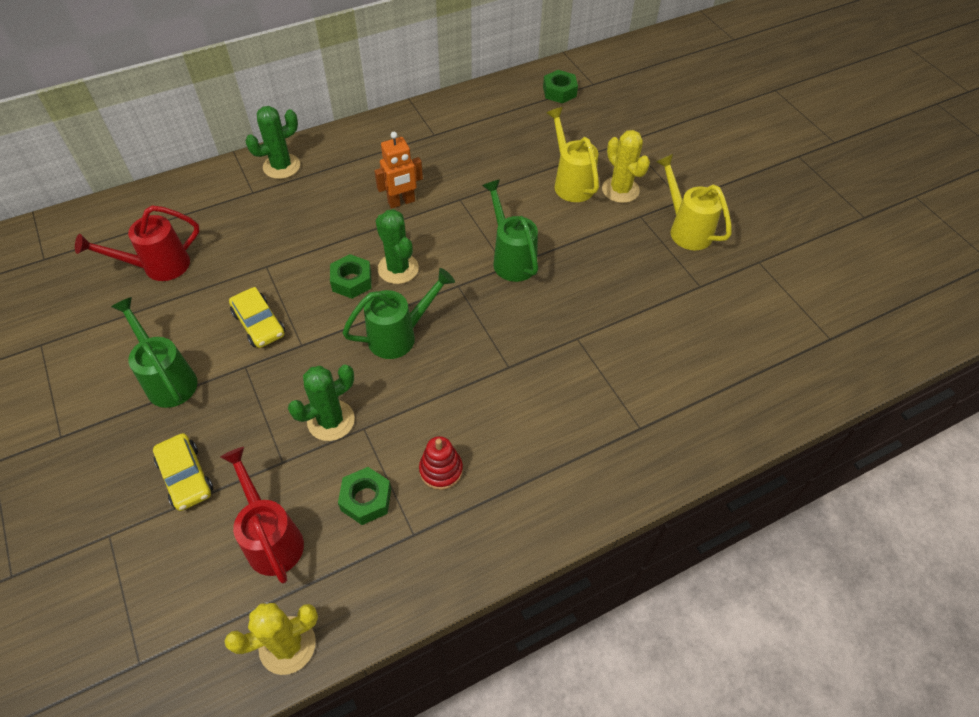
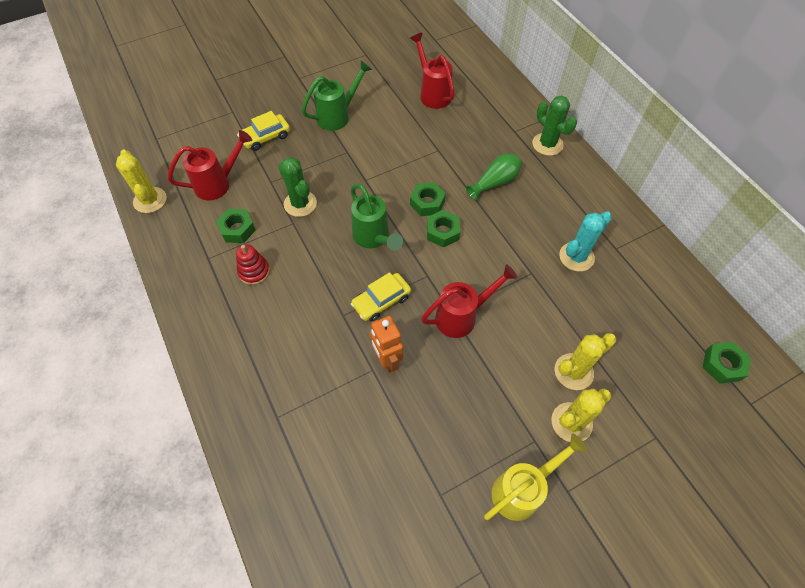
camera: 90 degrees right, 5 degrees up
yellow car [229,287,285,348] -> yellow car moved to [351,272,411,322]
orange robot [374,132,423,209] -> orange robot moved to [370,316,403,373]
green cactus [375,209,419,284] -> green nut [427,210,460,248]
green watering can [482,180,538,282] -> red watering can [421,264,518,338]
yellow watering can [547,107,599,202] -> yellow cactus [555,333,616,390]
none -> green vase [466,154,522,201]
none -> turquoise cactus [559,211,612,272]

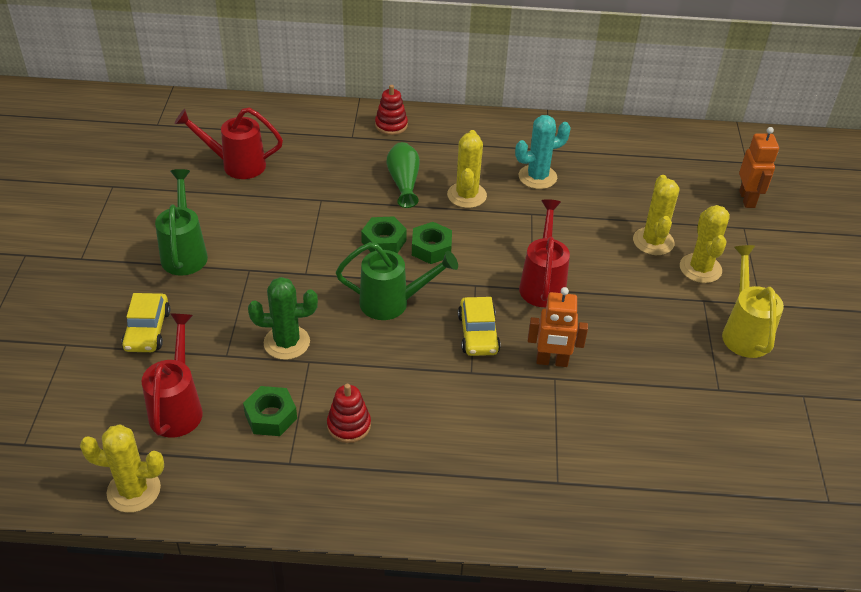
camera: 60 degrees left, 15 degrees down
green cactus [532,96,577,156] -> red stacking toy [375,85,408,135]
turquoise cactus [559,211,612,272] -> turquoise cactus turned 75 degrees clockwise [515,115,571,189]
green nut [703,342,751,384] -> none
none -> yellow cactus [447,130,487,208]
none -> orange robot [739,127,779,208]

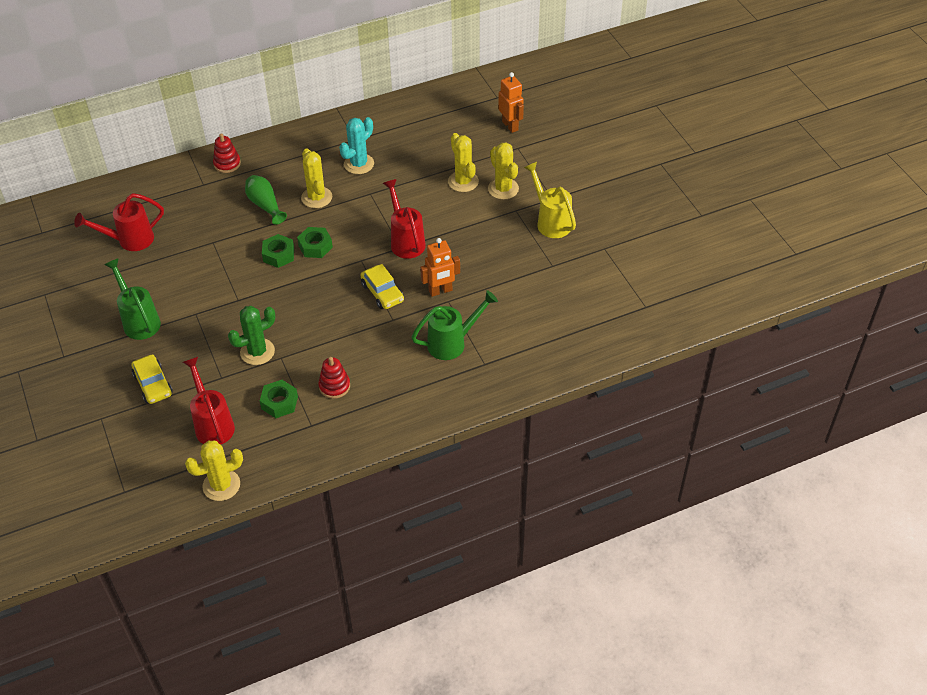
camera: 25 degrees left, 5 degrees up
green watering can [336,242,458,320] -> green watering can moved to [411,290,498,360]

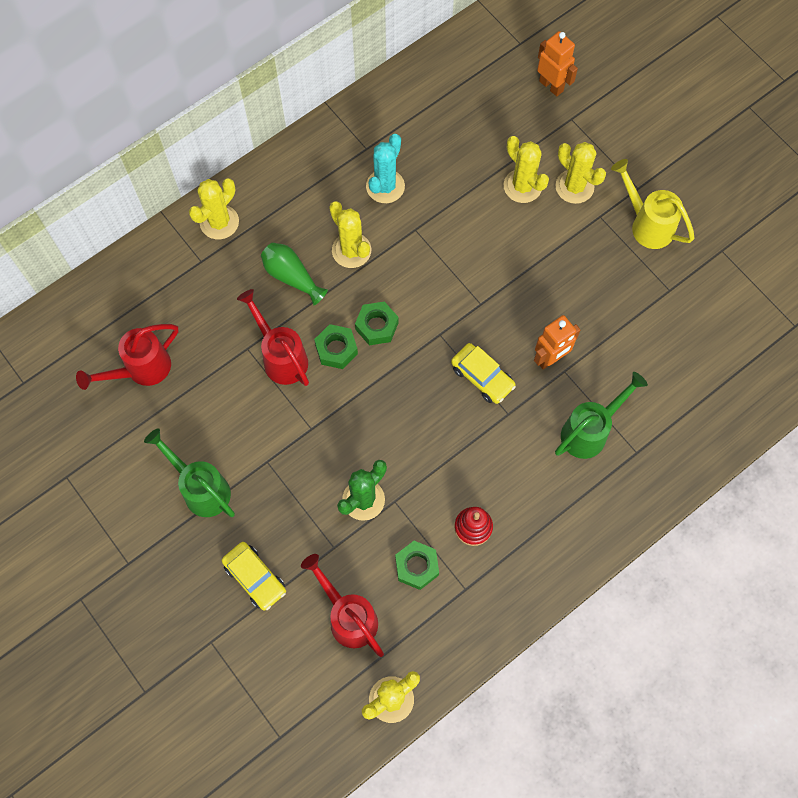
camera: 15 degrees left, 20 degrees up
red stacking toy [213,133,241,173] -> yellow cactus [189,179,239,239]
red watering can [383,179,426,259] -> red watering can moved to [237,289,309,386]

